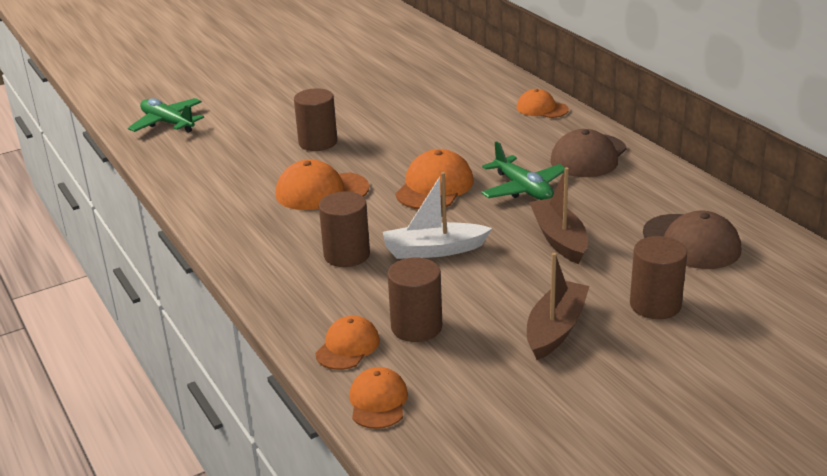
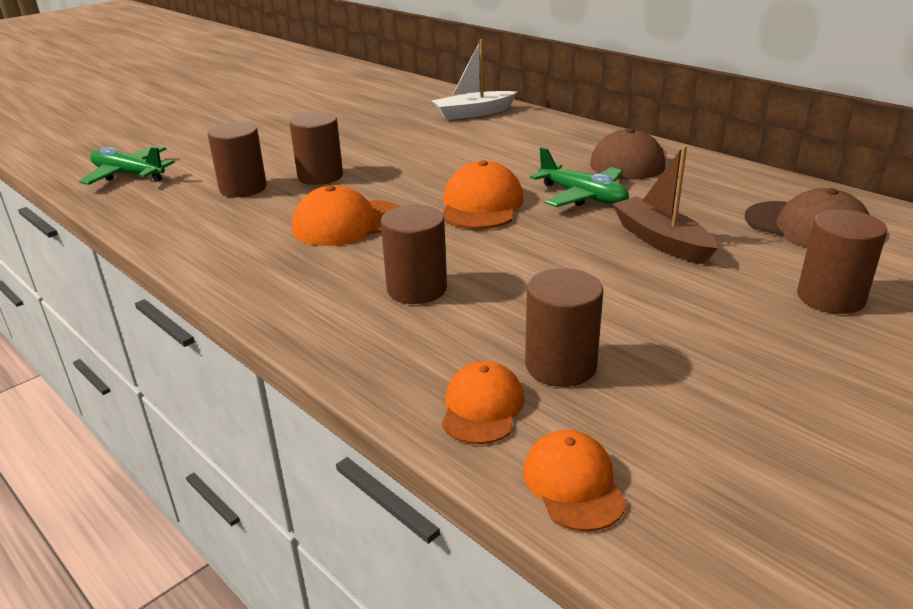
camera: 15 degrees left, 0 degrees up
white boat [383,172,492,259] -> white boat moved to [432,39,517,120]
orange cap [517,89,569,118] -> none
brown boat [527,253,589,360] -> none
none -> brown cylinder [208,122,267,197]

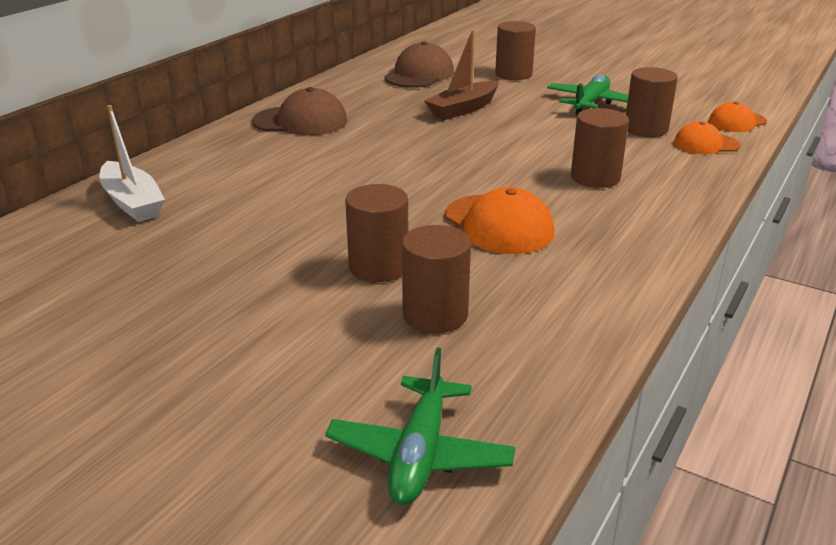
camera: 105 degrees left, 0 degrees up
orange cap [442,160,524,229] -> none
green plane [530,147,629,207] -> green plane moved to [547,74,628,115]

